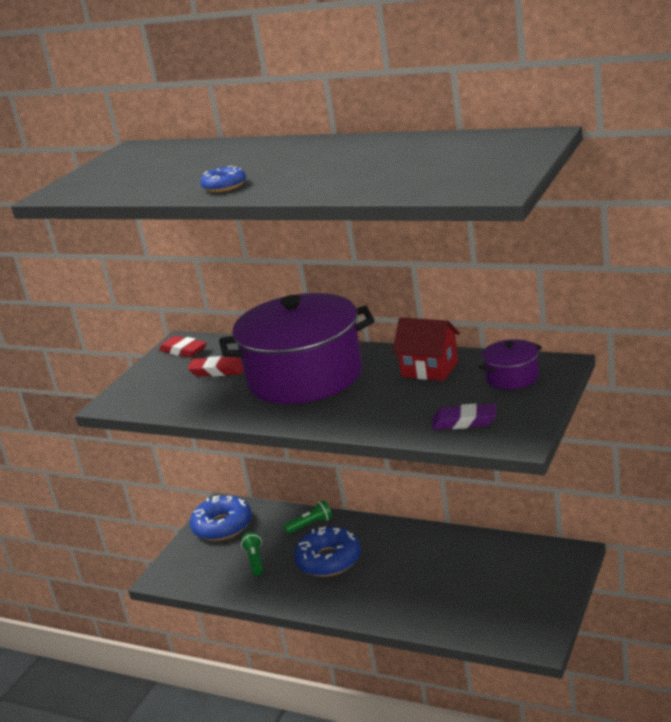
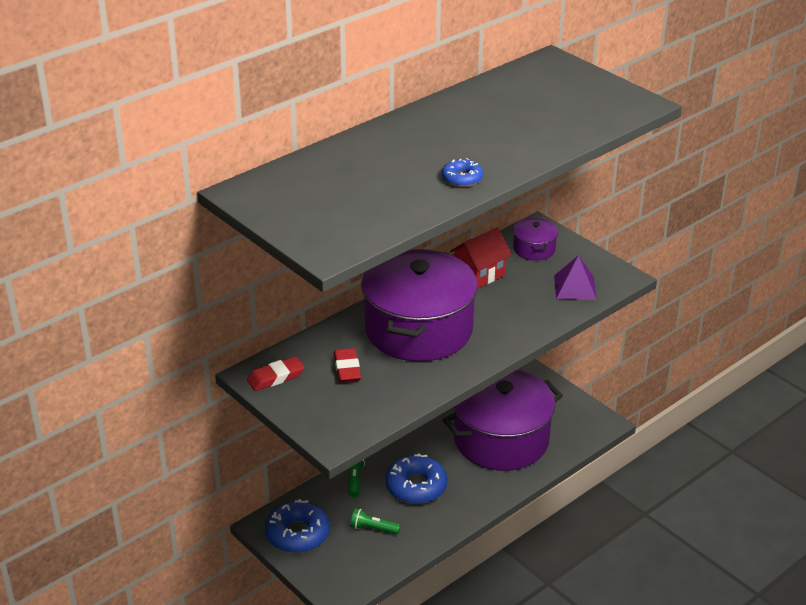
camera: 70 degrees left, 10 degrees up
red eraser [187,356,244,376] -> red eraser turned 45 degrees counterclockwise [334,348,361,382]
purple eraser [432,404,496,430] -> purple pyramid [554,255,597,300]
none -> purple pot [442,369,563,471]

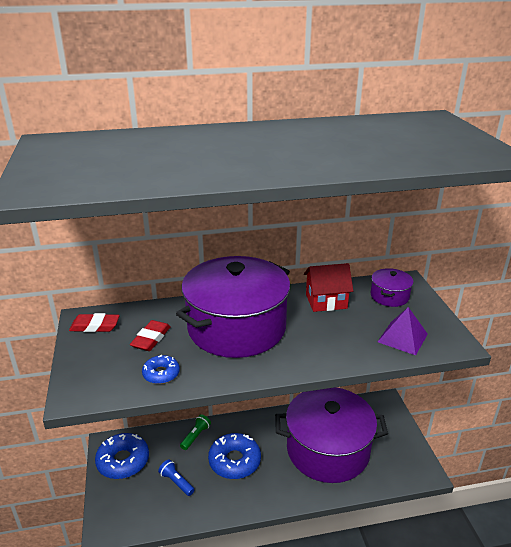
camera: 30 degrees right, 5 degrees down
green flashlight [350,508,400,534] -> blue flashlight [158,459,194,496]
blue donut [442,158,483,187] -> blue donut moved to [142,355,180,384]

